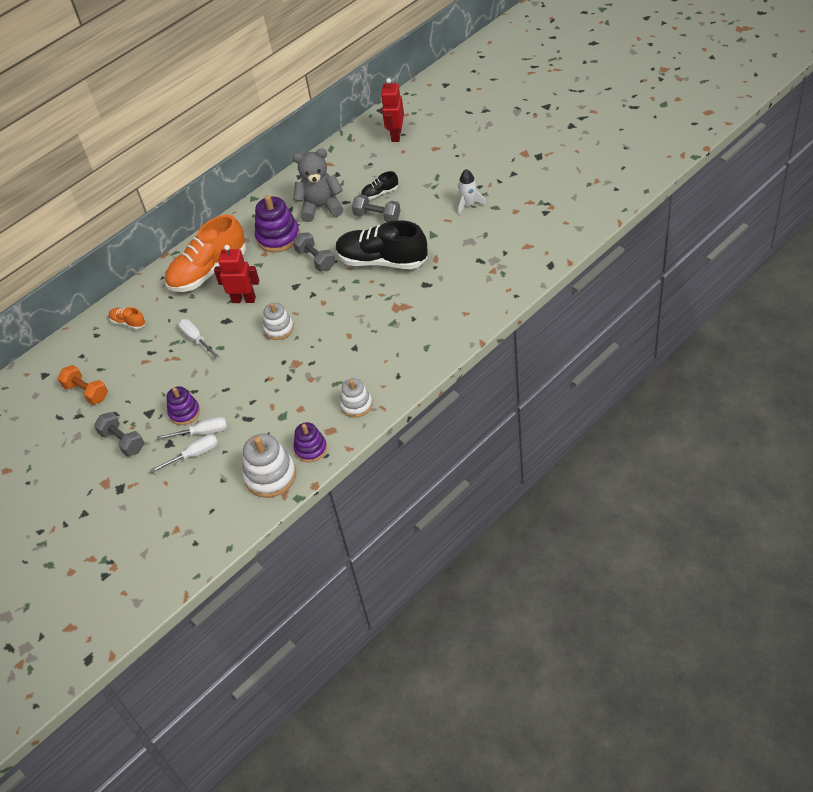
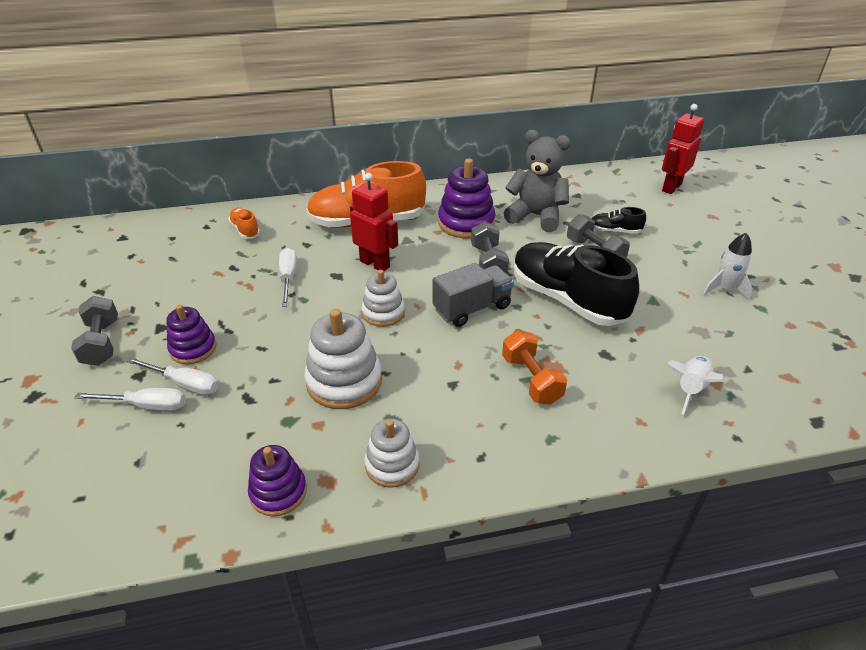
camera: 25 degrees right, 10 degrees down
orange dumbbell [58,365,108,405] -> orange dumbbell moved to [502,330,567,405]
white stacking toy [242,434,296,498] -> white stacking toy moved to [304,309,382,409]
none -> grey truck [433,263,514,327]
none -> white rocket [665,356,724,415]

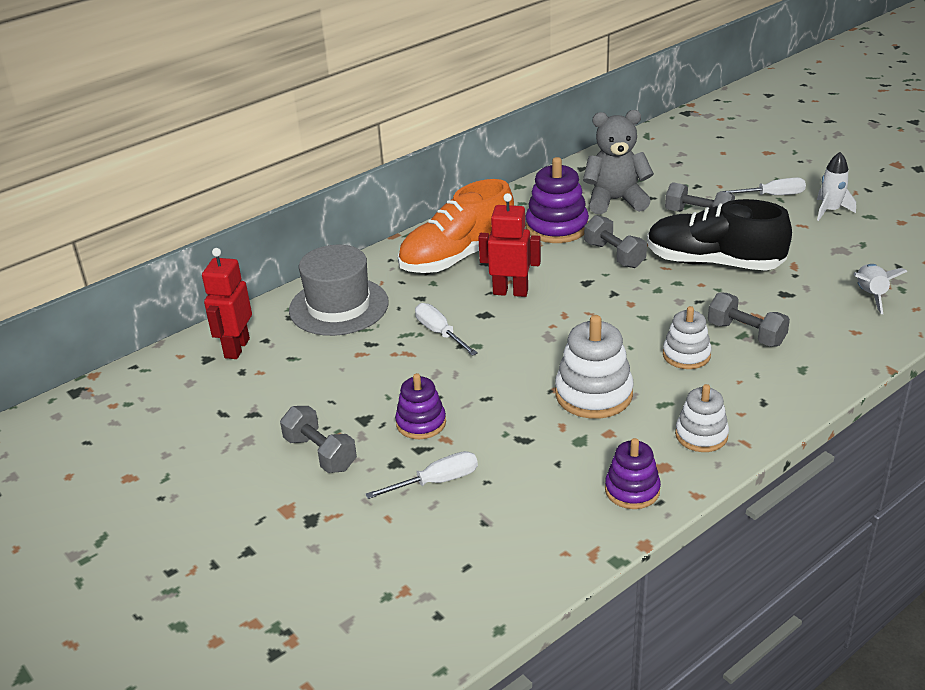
camera: 25 degrees left, 5 degrees down
white screwdriver [126,357,219,395] -> white screwdriver moved to [721,178,806,195]
orange shoe [228,207,260,239] -> grey hat [289,245,389,336]
white stacking toy [361,270,405,327] -> white stacking toy moved to [663,306,711,369]
grey truck [433,263,514,327] -> none
orange dumbbell [502,330,567,405] -> grey dumbbell [708,292,790,347]
black shoe [592,207,646,234] -> none
red robot [662,104,704,194] -> red robot moved to [202,248,252,359]

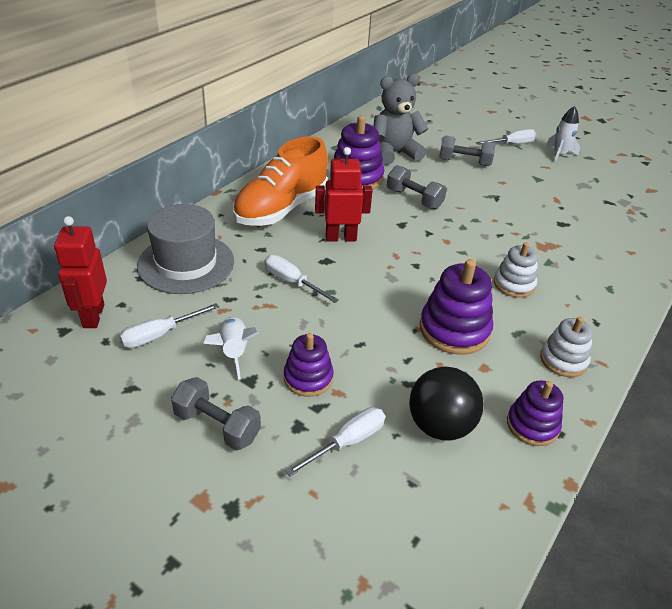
camera: 20 degrees left, 5 degrees up
white stacking toy [555,315,634,419] -> purple stacking toy [420,259,493,355]
black shoe [647,199,792,271] -> none
grey dumbbell [708,292,790,347] -> none
white rocket [854,264,907,314] -> white rocket moved to [203,317,259,379]
none -> white screwdriver [119,303,219,348]
none -> black ball [409,367,484,440]

